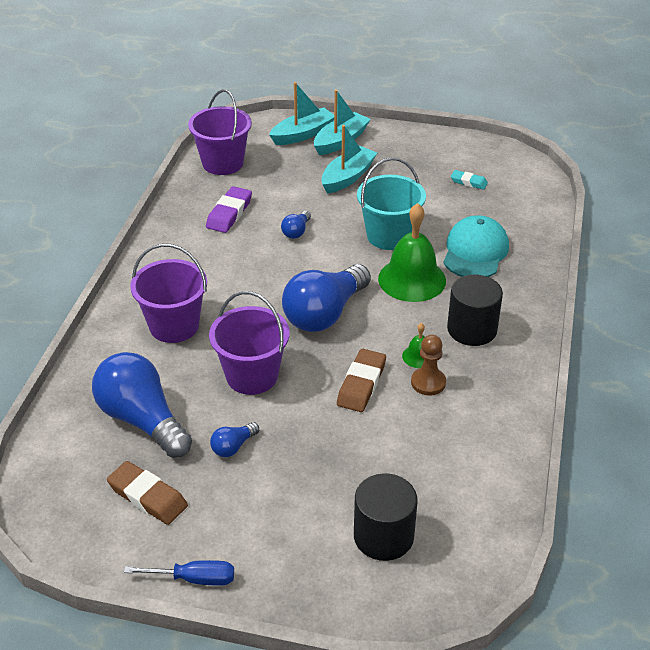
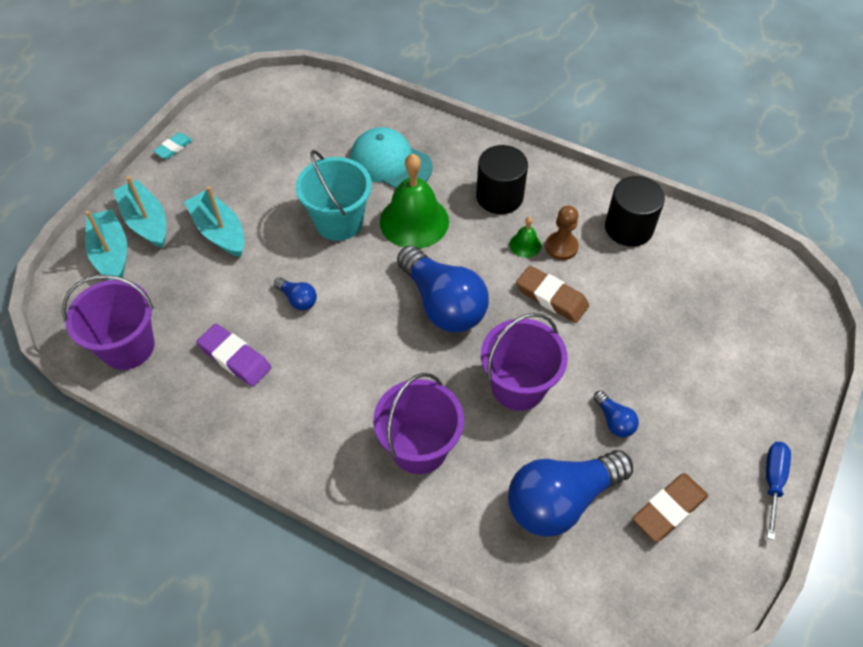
camera: 75 degrees left, 15 degrees up
black cylinder [354,473,418,561] -> black cylinder moved to [605,176,665,247]
turquoise eraser [451,170,488,190] -> turquoise eraser moved to [153,132,193,159]

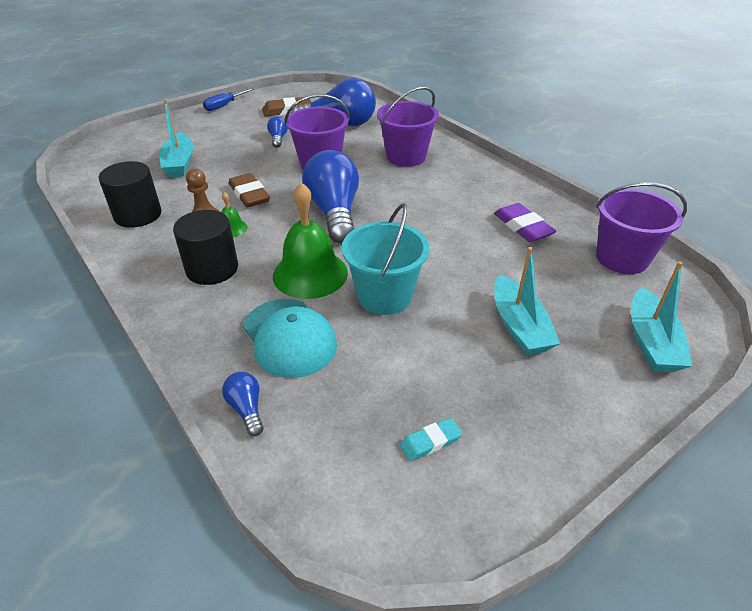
camera: 155 degrees left, 15 degrees down
turquoise boat [113,176,166,248] -> turquoise boat moved to [159,99,193,177]
turquoise eraser [153,132,193,159] -> turquoise eraser moved to [400,418,462,461]
blue light bulb [274,277,317,310] -> blue light bulb moved to [222,372,263,436]

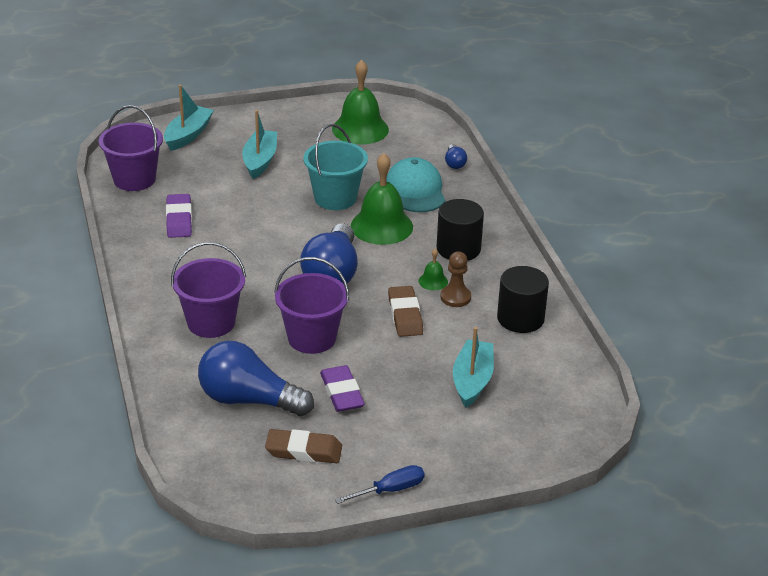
camera: 160 degrees left, 5 degrees down
blue light bulb [267,116,288,148] -> purple eraser [320,365,365,412]
turquoise eraser [400,418,462,461] -> green bell [332,60,389,144]

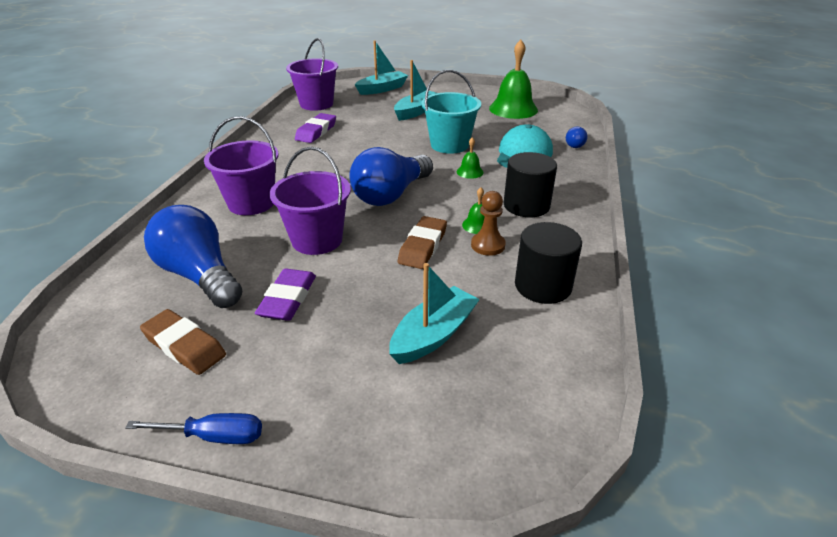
camera: 30 degrees right, 0 degrees up
green bell [351,153,413,245] -> green bell [457,137,484,179], size x0.45

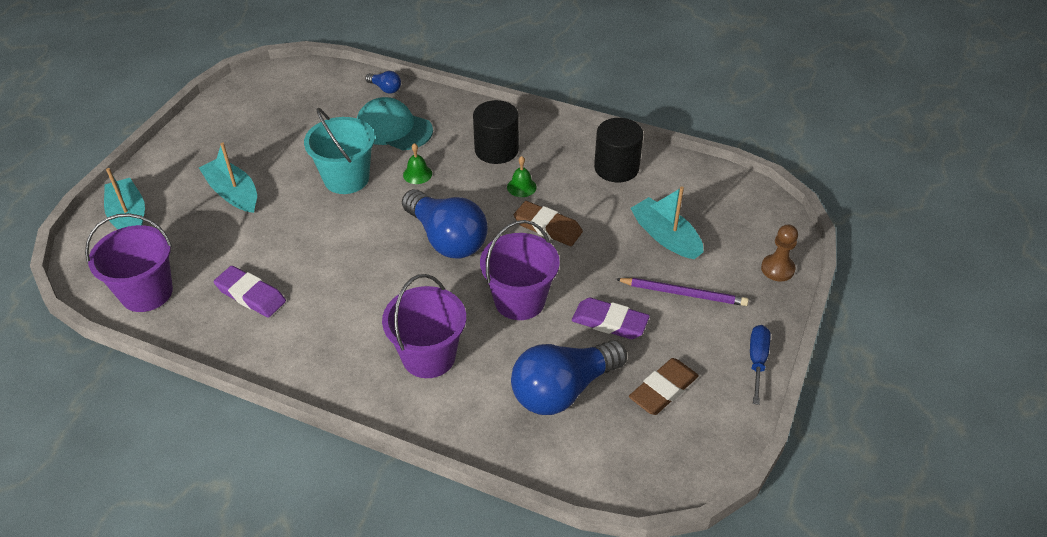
camera: 80 degrees left, 10 degrees up
brown pawn [471,191,506,256] -> brown pawn moved to [761,224,798,282]
green bell [489,40,538,119] -> none
none -> purple pencil [616,278,749,306]

